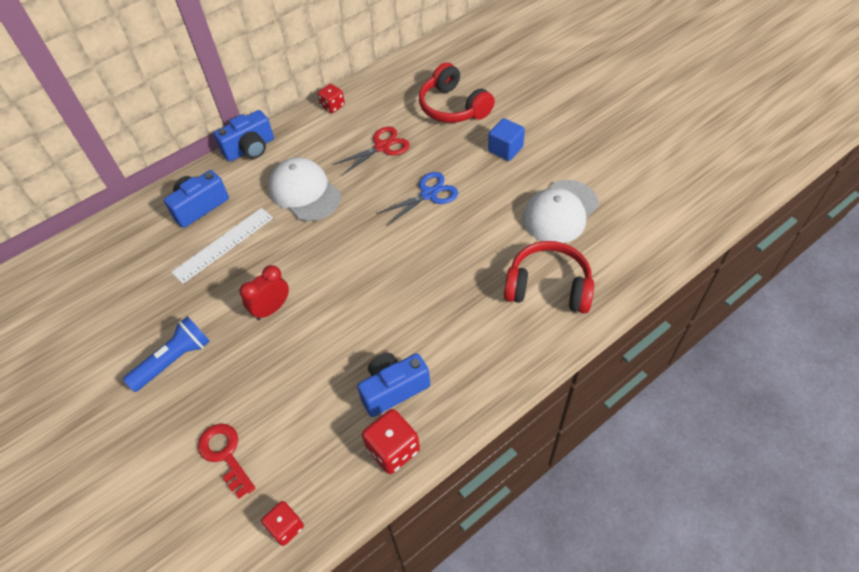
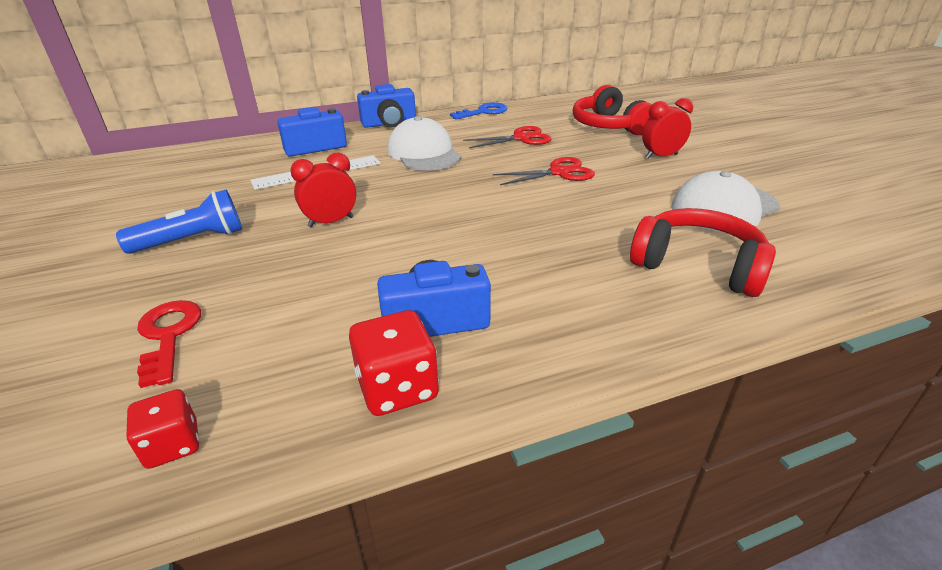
camera: 15 degrees right, 20 degrees down
red dice [318,84,345,113] -> blue key [450,102,508,120]
blue scissors [377,172,458,226] -> red scissors [493,157,595,185]
blue cube [488,118,525,161] -> red clock [642,98,693,159]

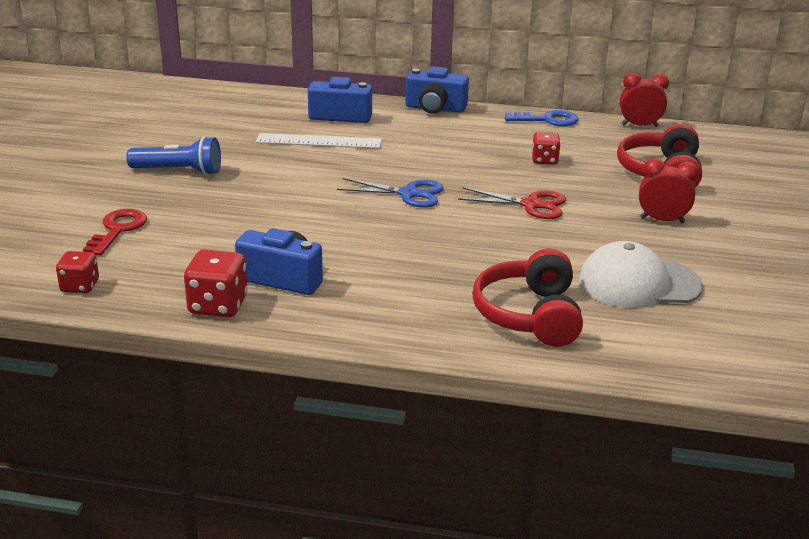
camera: 30 degrees right, 5 degrees down
red clock [290,152,356,228] -> red clock moved to [620,73,669,127]
white cap [387,116,461,171] -> none
red scissors [463,126,552,148] -> red dice [532,132,561,165]
red headphones [630,208,776,297] -> red headphones turned 150 degrees counterclockwise [472,248,583,347]
none -> blue scissors [337,178,444,208]

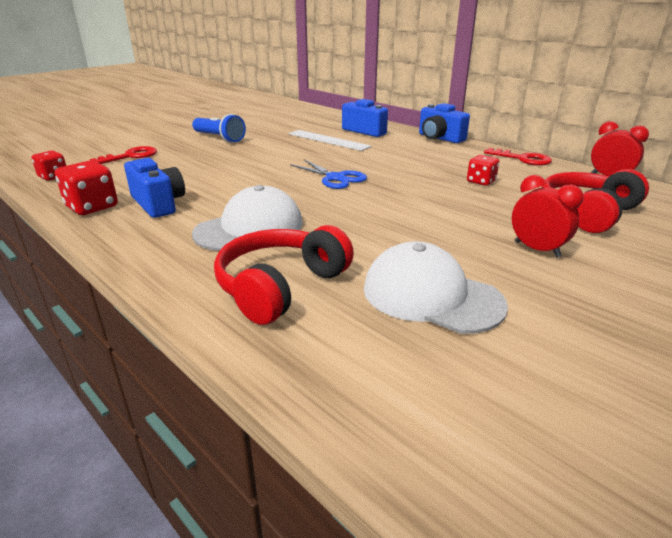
camera: 35 degrees right, 0 degrees up
red scissors [458,187,566,219] -> none
blue key [505,110,578,126] -> red key [484,148,552,166]
none -> white cap [192,185,303,251]

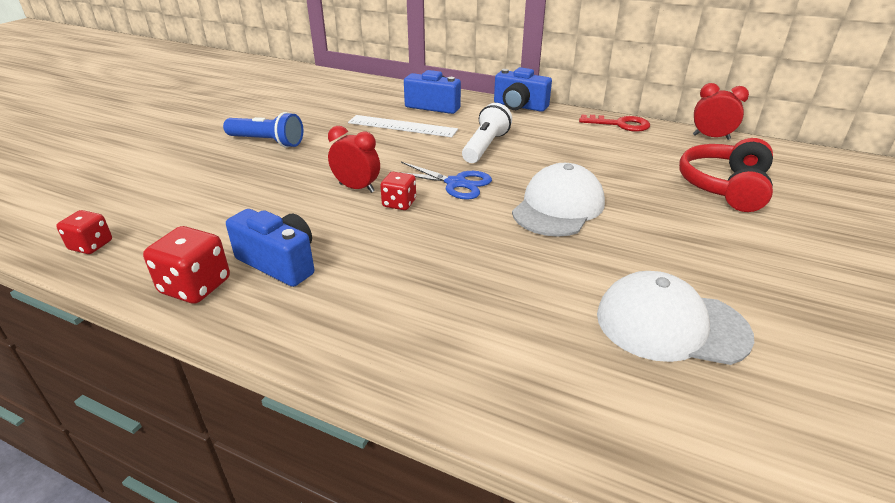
camera: 20 degrees left, 5 degrees up
red key [90,146,157,164] -> none
white cap [192,185,303,251] -> white cap moved to [512,163,605,237]
red headphones [214,225,354,325] -> none
red dice [467,155,499,186] -> red dice moved to [380,172,416,210]
red clock [512,175,584,258] -> red clock moved to [328,126,380,193]
none -> white flashlight [462,103,512,163]

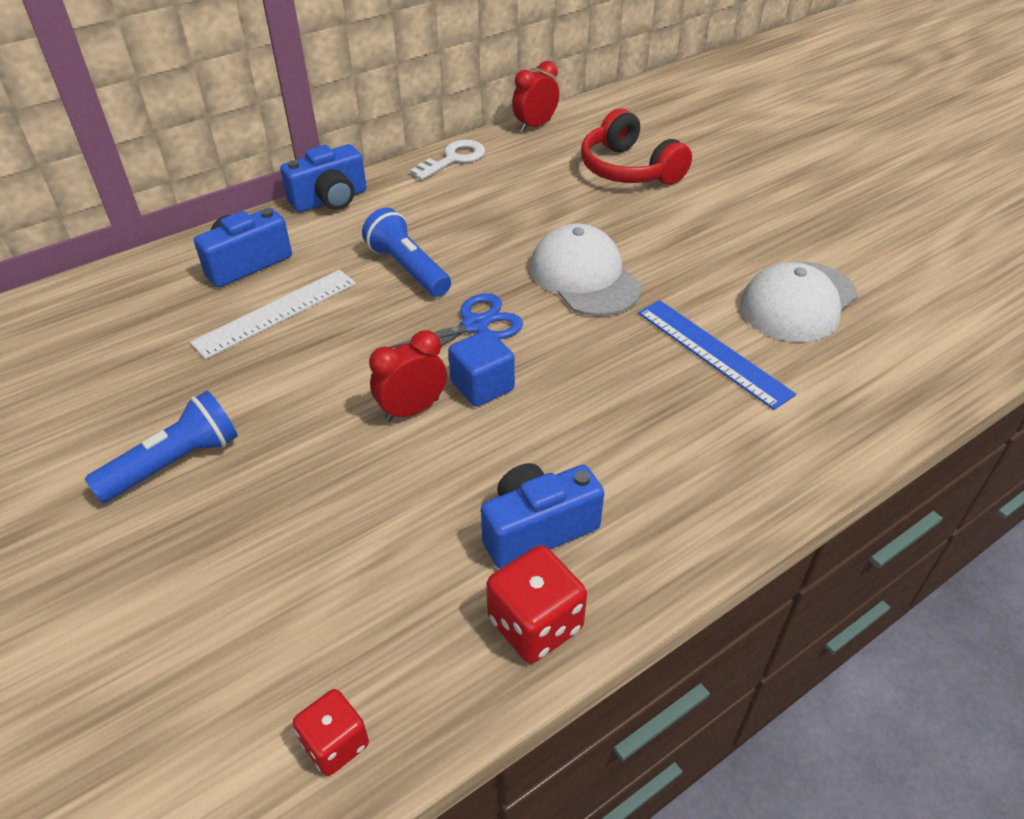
camera: 60 degrees left, 10 degrees up
red dice [380,172,416,210] -> blue cube [448,330,515,407]
white flashlight [462,103,512,163] -> blue flashlight [362,208,451,297]
red key [579,114,650,132] -> white key [410,140,485,180]
none -> blue ruler [638,300,796,410]

